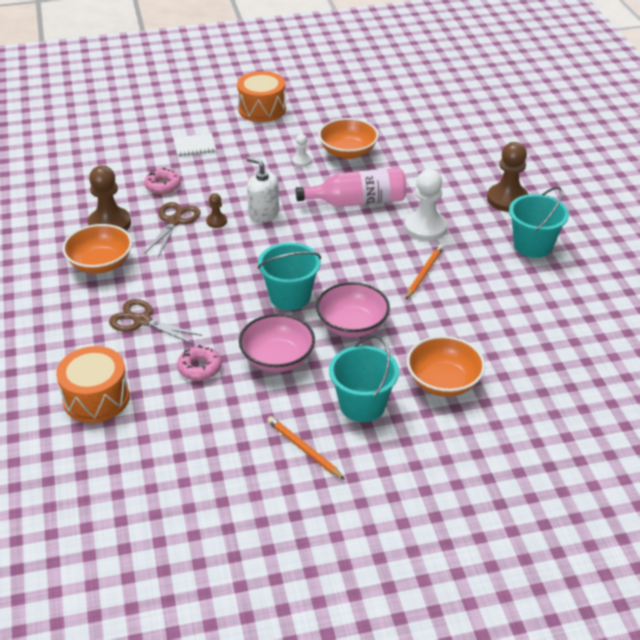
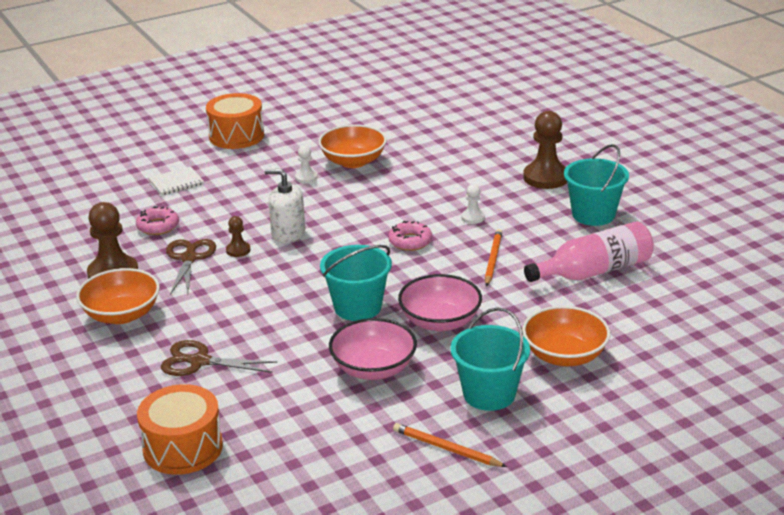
camera: 15 degrees left, 10 degrees down
pink donut [177,345,222,381] -> pink donut moved to [388,221,432,251]
pink bottle [296,168,406,207] -> pink bottle moved to [524,221,654,282]
white pawn [404,169,447,241] -> white pawn [461,184,485,224], size x0.49

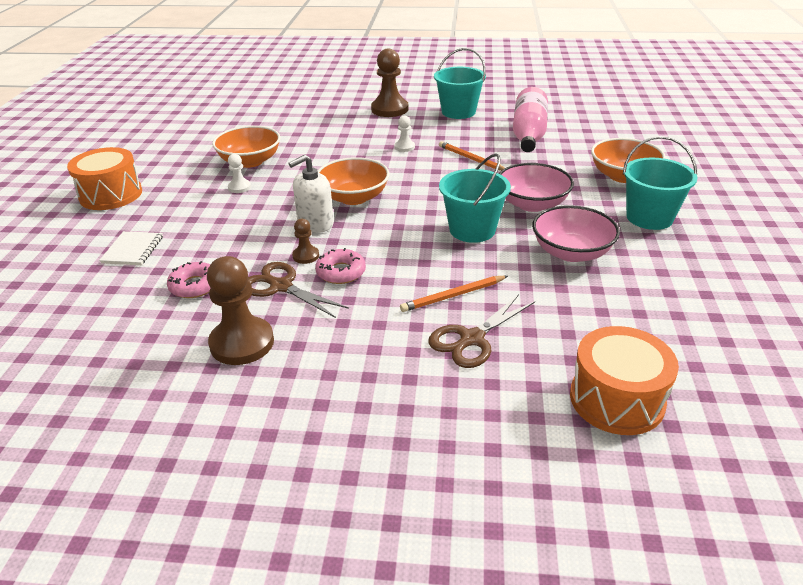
camera: 55 degrees left, 5 degrees up
orange bowl [76,268,160,324] -> orange bowl moved to [318,157,390,205]
pink donut [388,221,432,251] -> pink donut moved to [315,248,366,284]
orange pencil [393,423,507,467] -> orange pencil moved to [400,276,508,312]

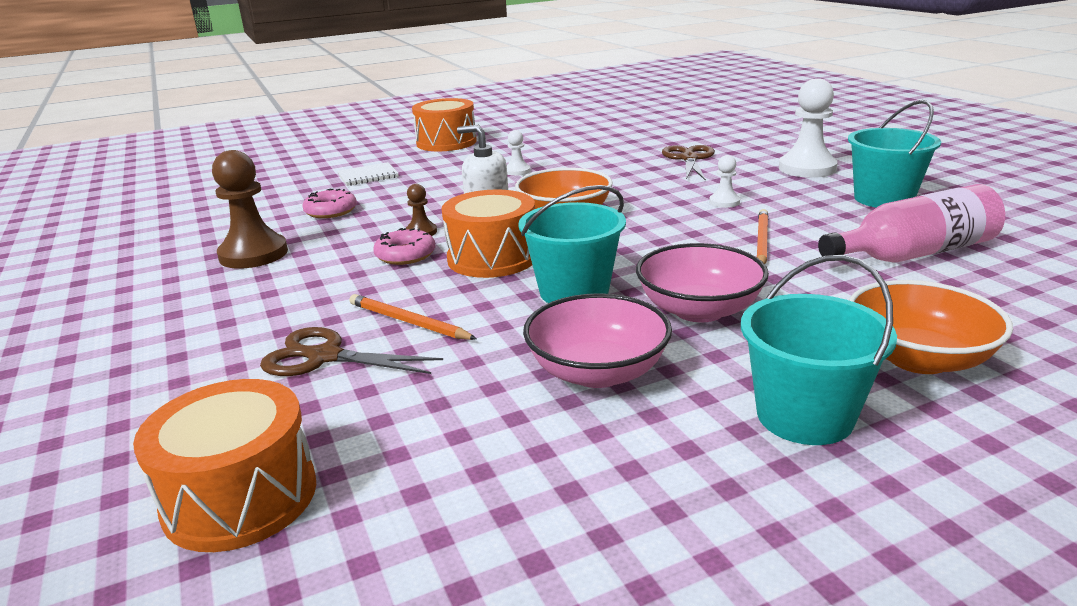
camera: 60 degrees right, 10 degrees down
orange bowl [212,126,280,168] -> none
brown scissors [248,262,349,318] -> brown scissors moved to [662,145,715,181]
brown pawn [371,49,408,117] -> white pawn [779,78,838,178]
none -> orange drum [441,189,535,278]

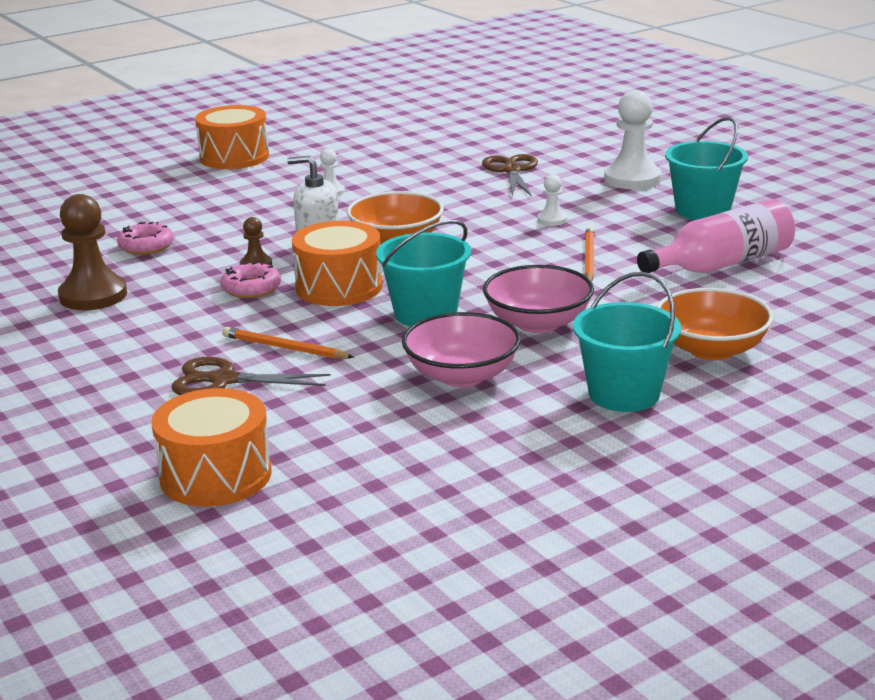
camera: 10 degrees left, 0 degrees up
white notebook [337,162,399,186] -> none

